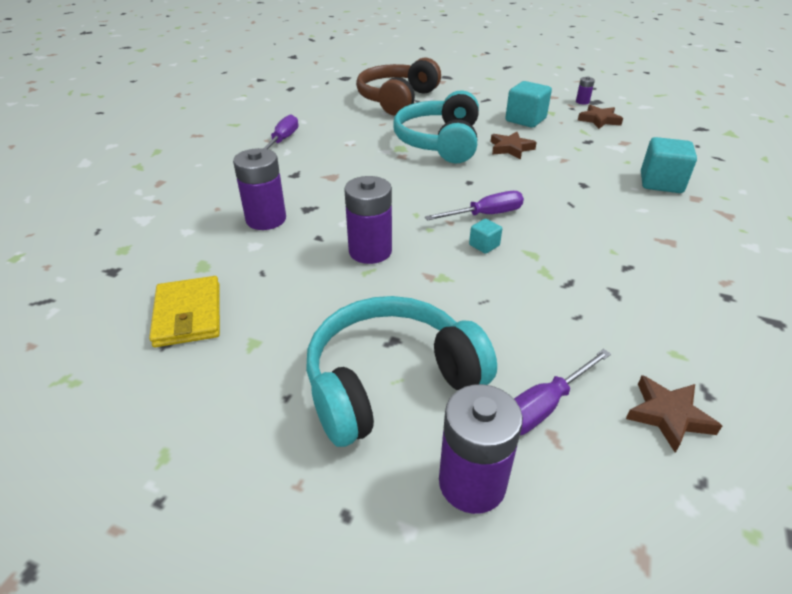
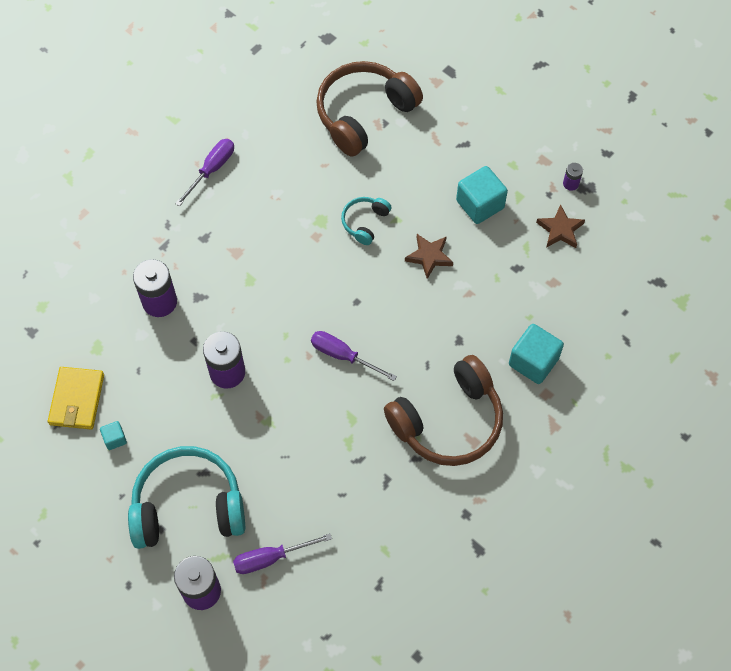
camera: 20 degrees right, 25 degrees up
turquoise headphones [393,90,479,163] -> turquoise headphones [341,197,391,245], size x0.48
purple screwdriver [425,191,524,221] -> purple screwdriver turned 150 degrees counterclockwise [311,331,397,381]
turquoise cube [469,219,502,254] -> turquoise cube moved to [100,421,127,450]
brown star [626,375,722,453] -> none
none -> brown headphones [384,355,503,466]

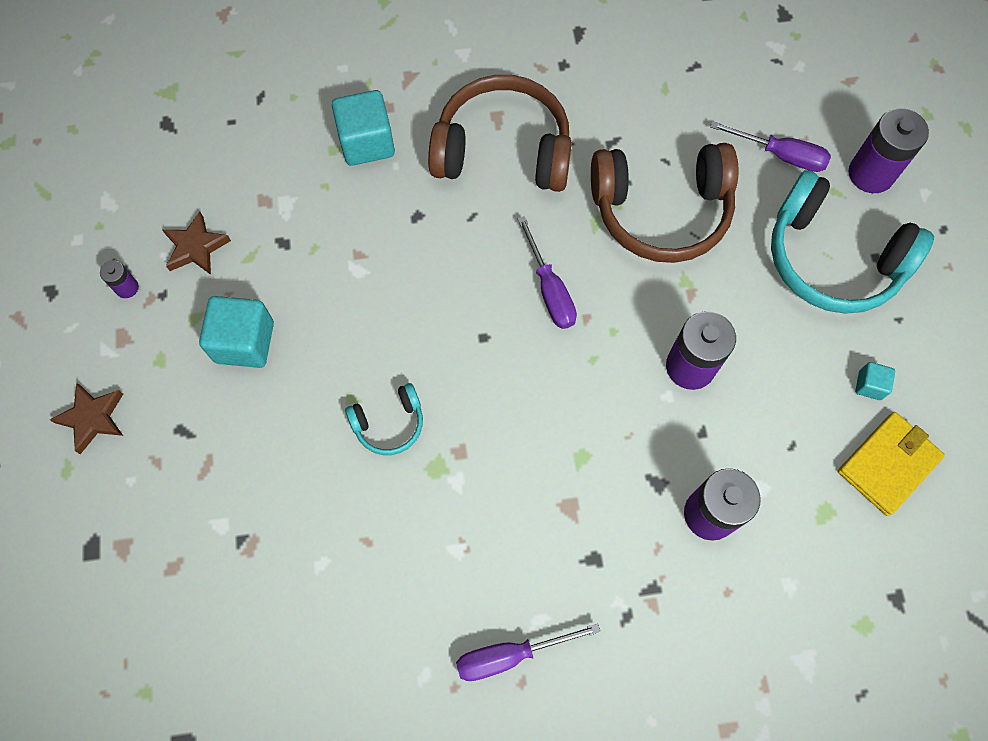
camera: 140 degrees left, 5 degrees up
brown headphones [316,61,423,157] -> brown headphones moved to [591,143,739,263]
brown star [405,234,453,279] -> brown star moved to [50,383,123,454]

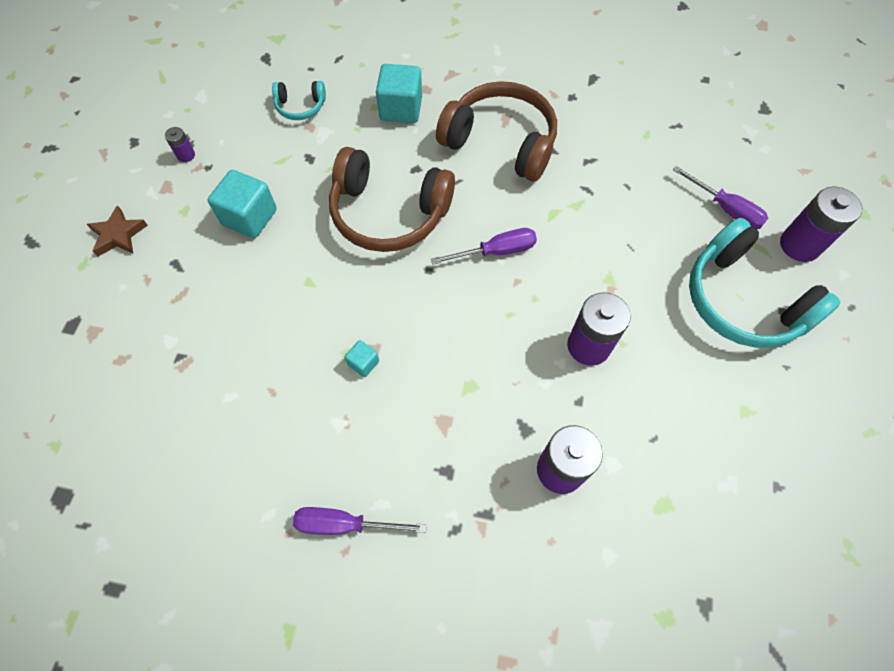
camera: 20 degrees right, 5 degrees down
brown star [163,212,231,275] -> none
turquoise headphones [345,383,423,455] -> turquoise headphones moved to [272,81,326,120]
purple screwdriver [518,216,577,329] -> purple screwdriver turned 105 degrees counterclockwise [431,228,537,265]
brown headphones [591,143,739,263] -> brown headphones moved to [329,147,455,252]
yellow wallet [838,412,945,516] -> none
turquoise cube [855,362,895,400] -> turquoise cube moved to [345,340,379,377]

